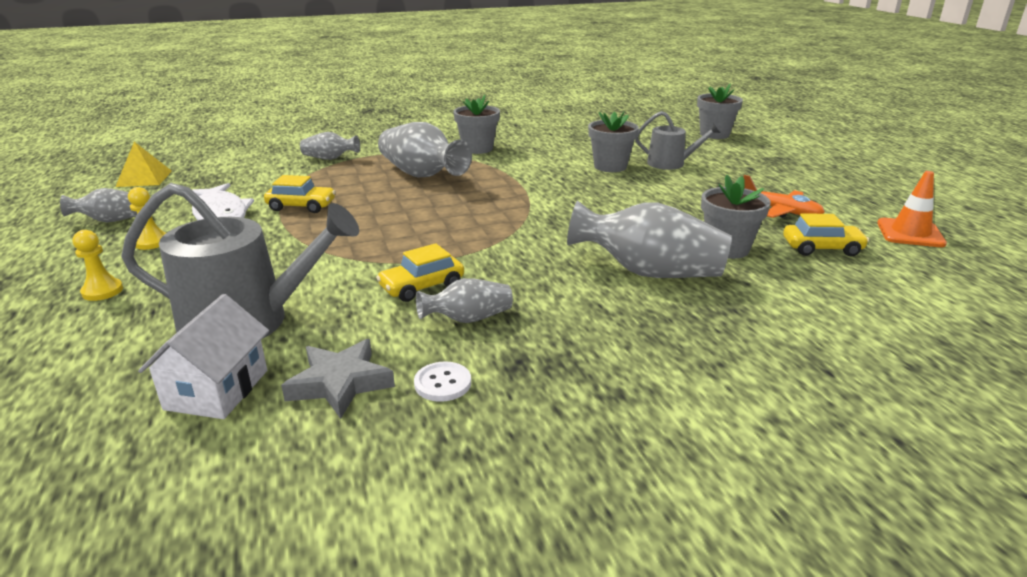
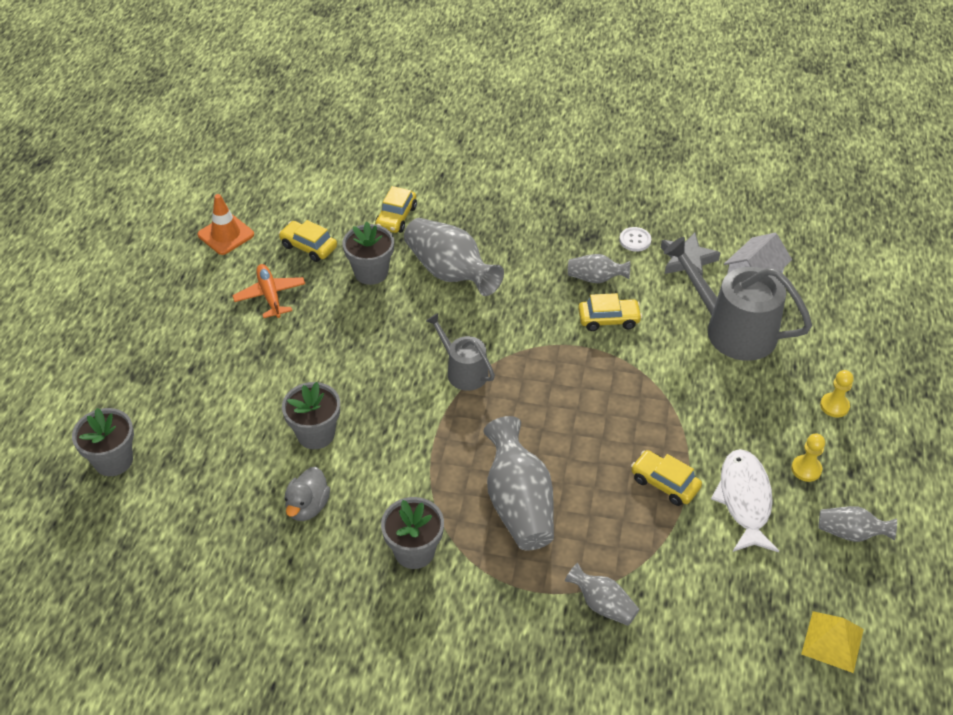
camera: 150 degrees left, 20 degrees up
grey watering can [635,111,722,170] -> grey watering can moved to [426,313,495,391]
none -> grey duck [284,467,330,521]
none -> yellow car [375,186,417,233]

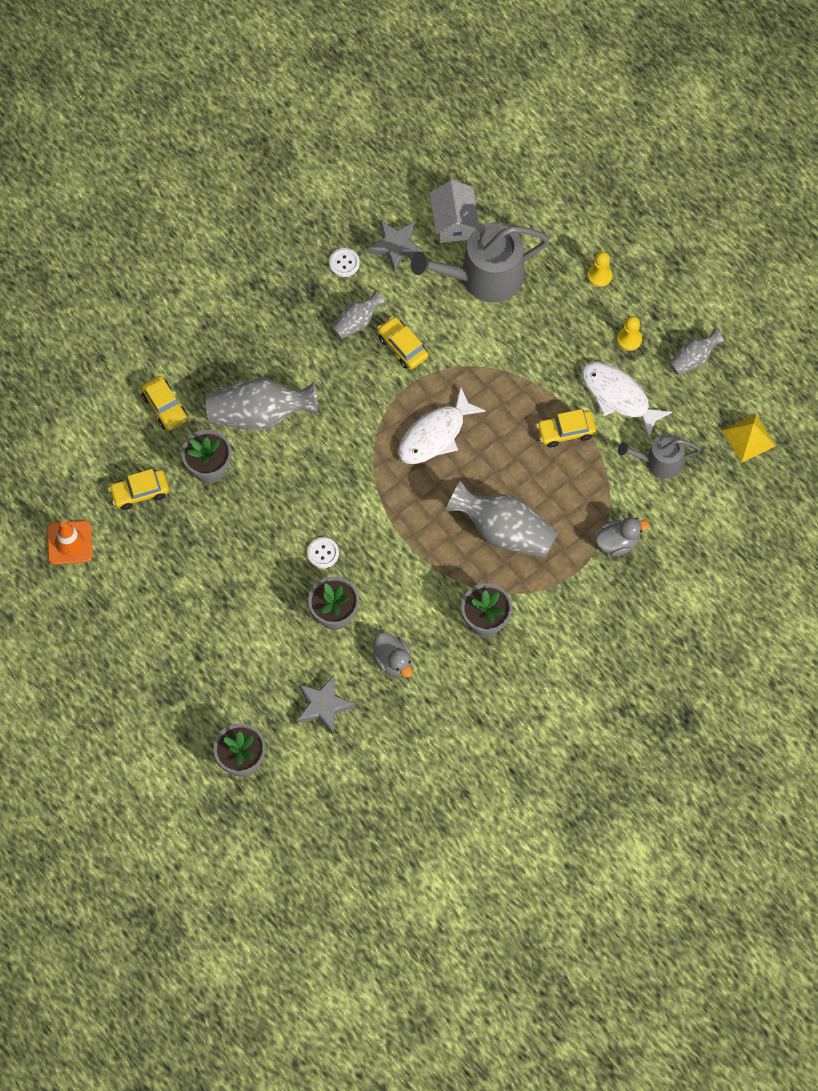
camera: 50 degrees left, 20 degrees up
orange plane [232,264,305,318] -> none
grey watering can [426,313,495,391] -> grey watering can moved to [618,433,701,479]
grey vase [565,563,639,626] -> grey duck [595,517,649,556]
yellow car [578,293,642,331] -> yellow car turned 75 degrees counterclockwise [378,317,428,369]
none -> grey star [297,675,356,735]
none -> white button [307,537,339,568]
none -> white fish [398,387,486,464]

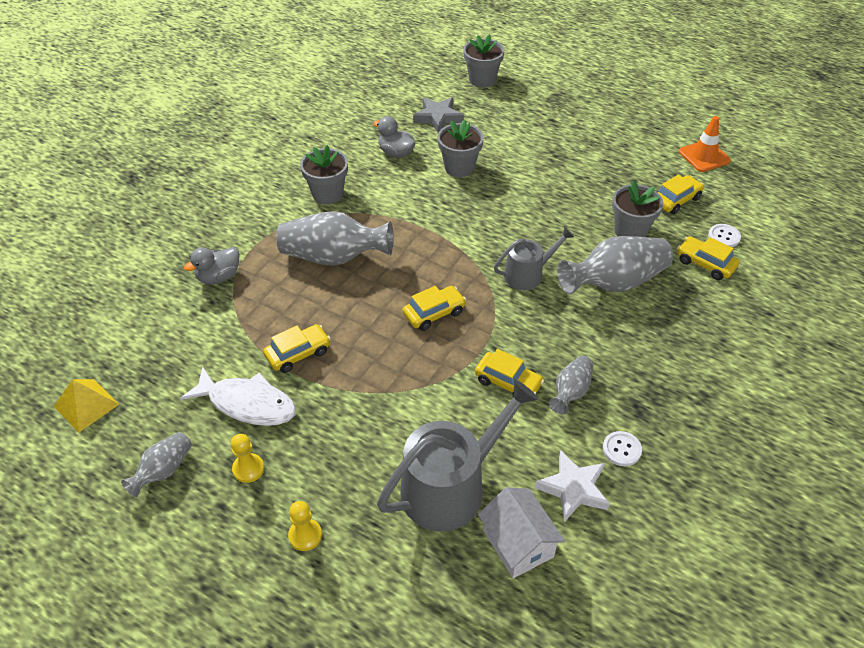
camera: 160 degrees right, 20 degrees down
white button [307,537,339,568] -> white button moved to [708,224,741,247]
grey star [367,220,424,273] -> white star [535,450,610,522]
white fish [398,387,486,464] -> yellow car [403,286,466,331]
grey watering can [618,433,701,479] -> grey watering can moved to [494,227,574,290]

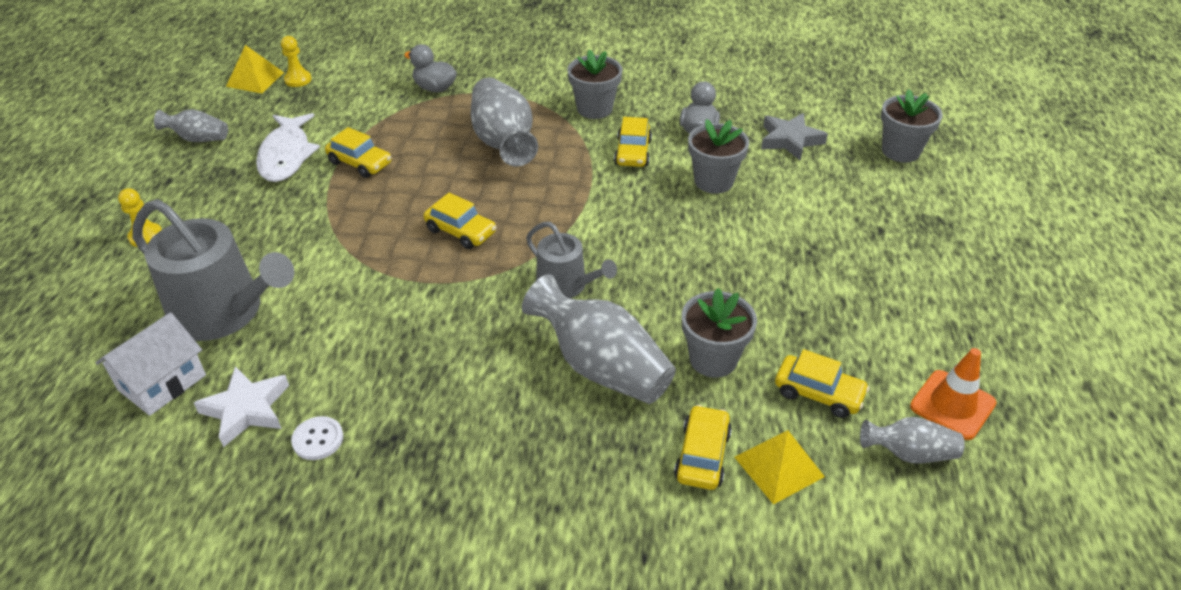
camera: 65 degrees right, 5 degrees down
yellow pawn [231,434,264,483] -> yellow pawn moved to [281,36,312,87]
yellow car [475,349,544,397] -> yellow car moved to [614,117,652,167]
grey vase [549,356,593,414] -> grey vase moved to [860,417,965,463]
white button [708,224,741,247] -> yellow pyramid [734,430,825,505]

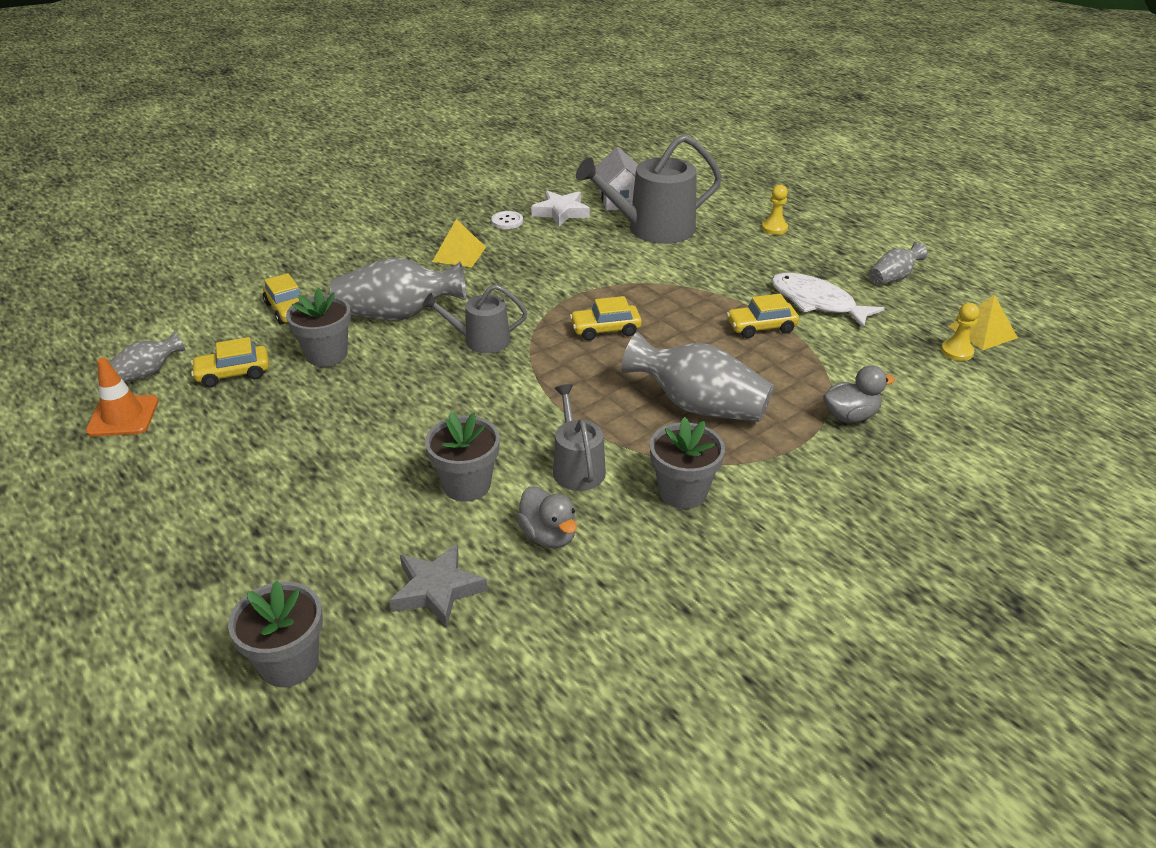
camera: 135 degrees right, 5 degrees down
yellow car [614,117,652,167] -> grey watering can [553,384,606,491]
yellow pyramid [734,430,825,505] -> yellow pyramid moved to [432,219,486,267]

